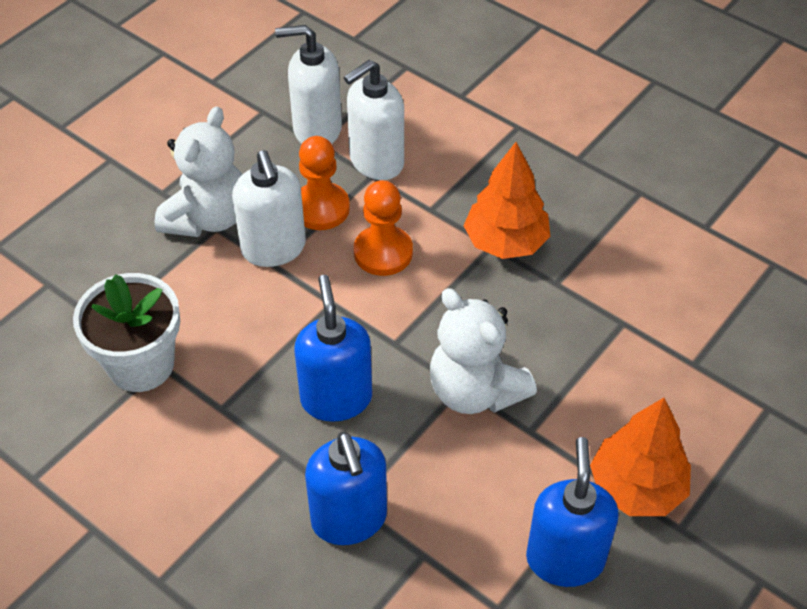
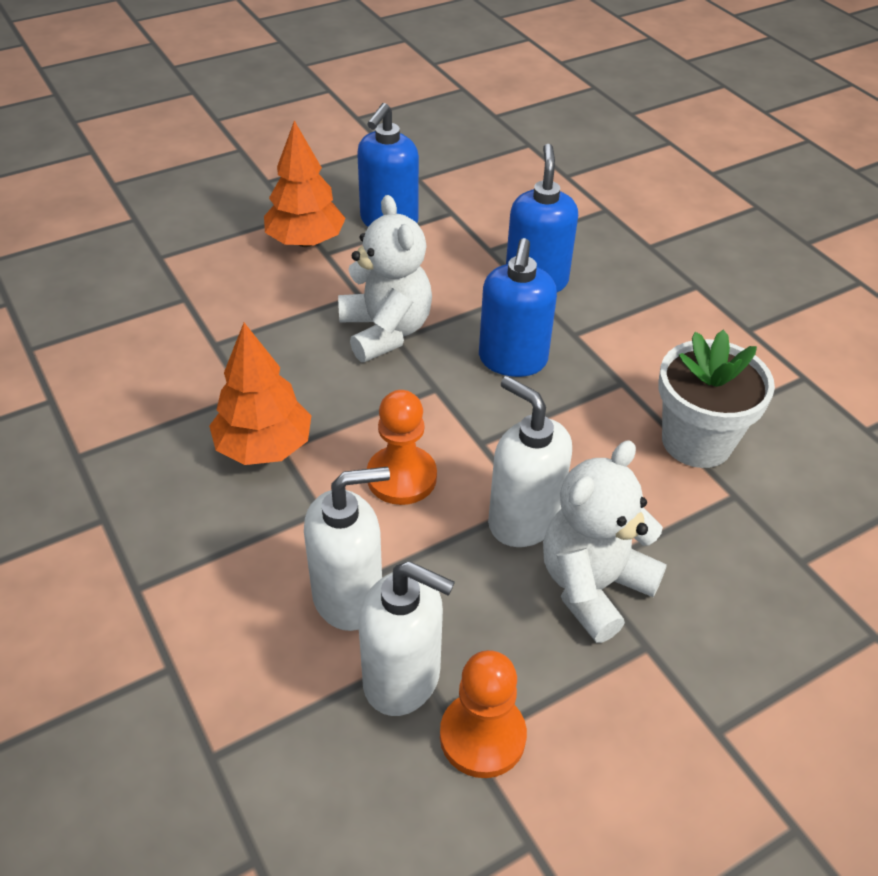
camera: 160 degrees left, 5 degrees down
white soap dispenser [232,150,306,267] -> white soap dispenser turned 45 degrees counterclockwise [488,376,572,547]
orange pawn [299,136,350,230] -> orange pawn moved to [440,650,527,778]

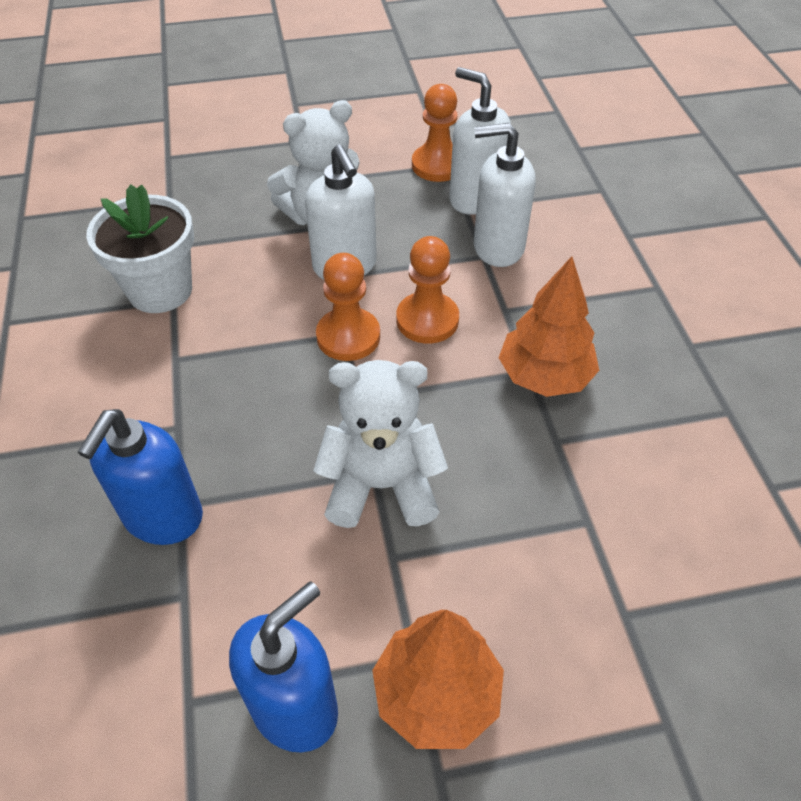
camera: 160 degrees left, 5 degrees up
white teddy bear [338,195,432,362] -> white teddy bear turned 90 degrees clockwise [313,360,448,528]
blue soap dispenser [479,238,557,377] -> none
none -> orange pawn [316,253,380,361]

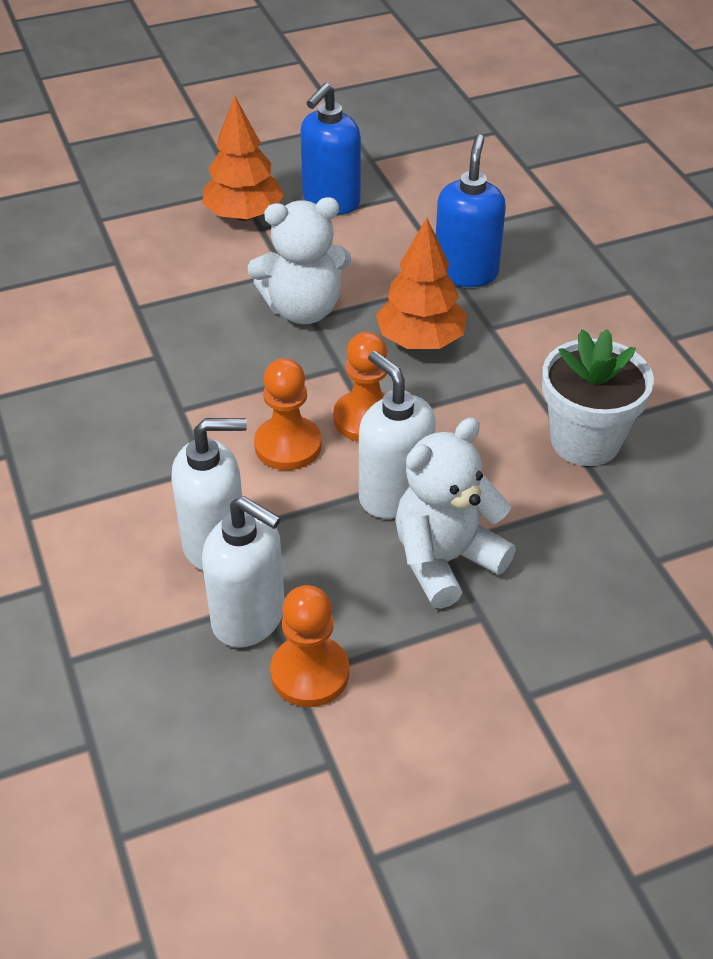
camera: 170 degrees right, 5 degrees down
orange tree [499,256,599,397] -> orange tree moved to [376,218,467,349]

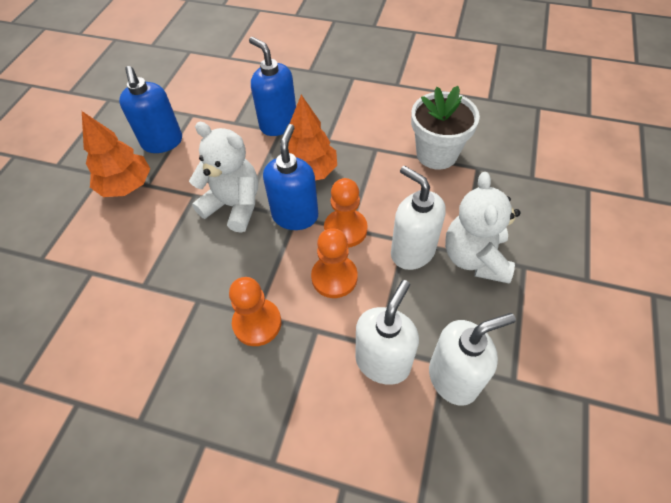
camera: 50 degrees left, 10 degrees up
white teddy bear [247,197,351,324] -> white teddy bear turned 90 degrees counterclockwise [189,122,258,233]
orange pawn [270,585,349,707] -> orange pawn moved to [229,277,282,346]
white soap dispenser [359,351,436,519] -> white soap dispenser turned 45 degrees clockwise [391,166,446,270]
none -> blue soap dispenser [263,124,318,230]

